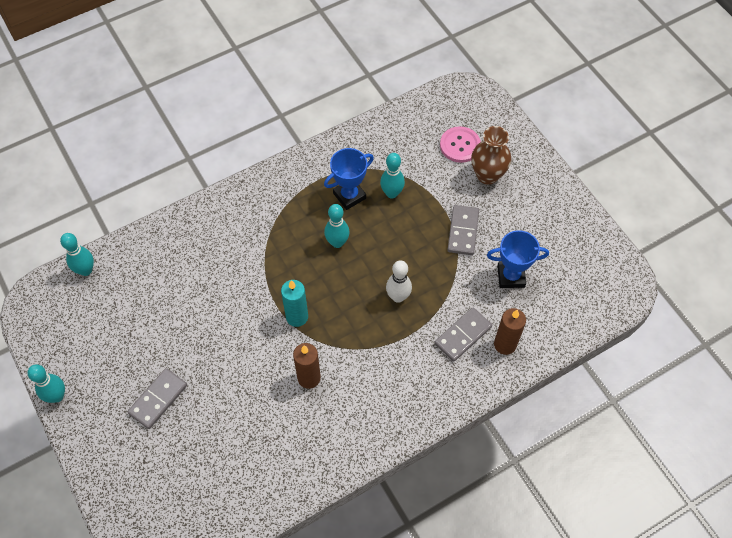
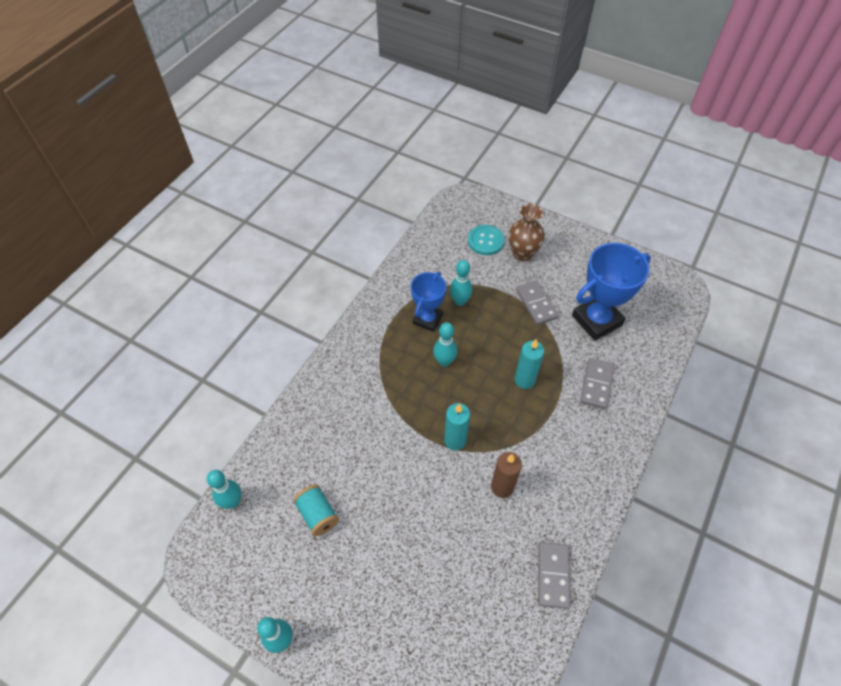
camera: 30 degrees left, 5 degrees down
grey domino [127,368,187,429] -> grey domino moved to [538,542,570,609]
white bowling pin [386,260,412,303] -> turquoise candle [515,339,544,389]
pink button [440,126,481,163] -> turquoise button [468,225,505,255]
blue trophy [487,230,549,288] -> blue trophy [572,243,651,341], size x1.59
brown candle [494,308,526,355] -> none
none -> turquoise spool [293,484,339,536]

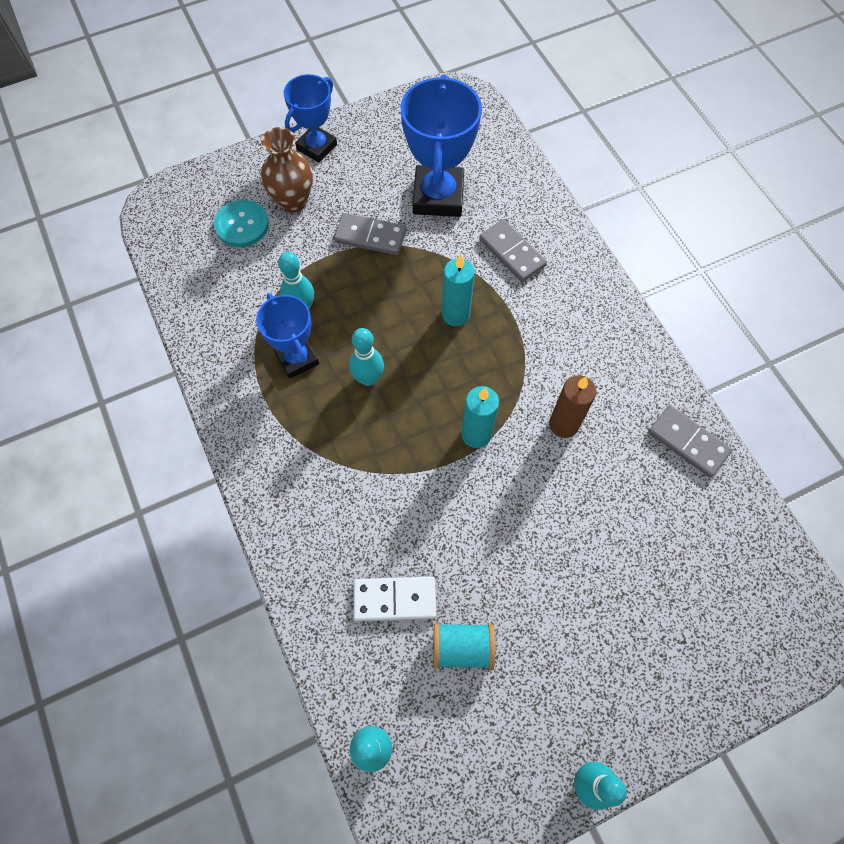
camera: 55 degrees left, 10 degrees up
none -> blue trophy [284,74,337,163]
none -> white domino [353,577,436,621]

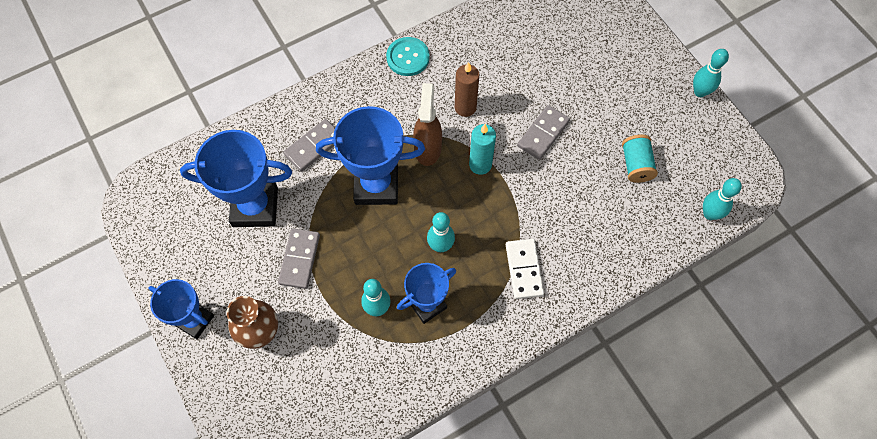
camera: 95 degrees left, 0 degrees up
turquoise button [214,200,269,247] -> turquoise button moved to [386,37,430,76]
white domino [353,577,436,621] -> white domino moved to [506,239,544,299]
turquoise candle [442,254,475,326] -> blue trophy [316,106,425,205]
grey domino [648,405,732,477] -> grey domino moved to [517,105,570,160]
none -> brown spray bottle [413,83,442,166]

